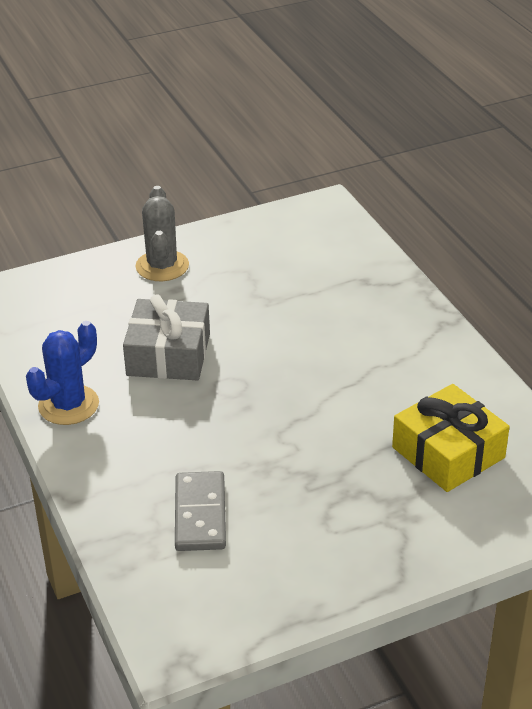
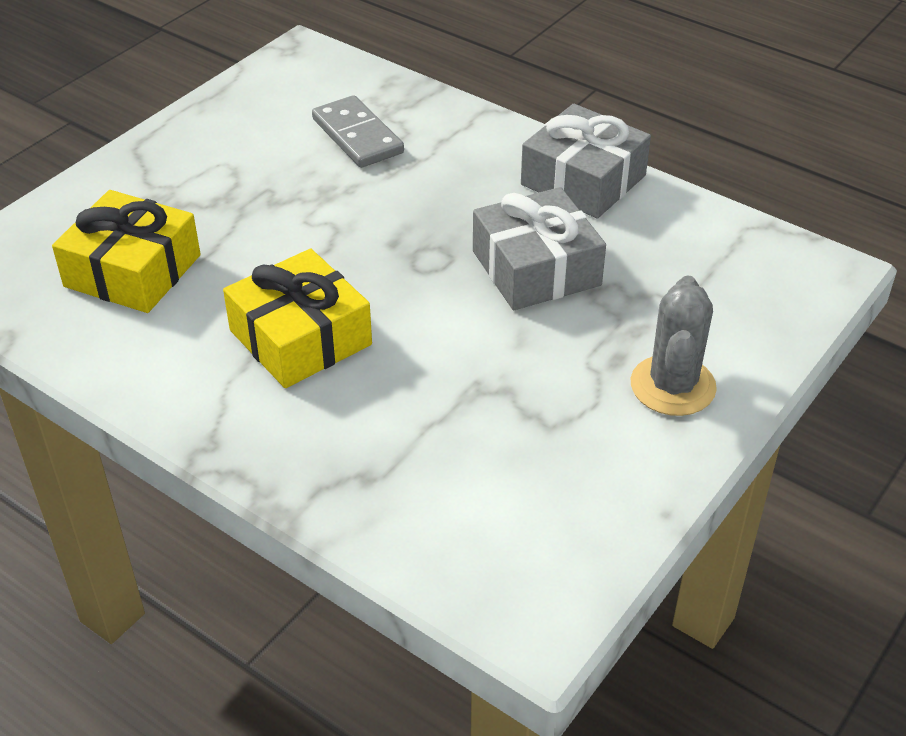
camera: 150 degrees right, 5 degrees up
blue cactus [26,321,99,425] -> grey gift [521,104,651,219]
grey cactus [135,186,189,281] -> grey cactus turned 45 degrees clockwise [631,275,717,416]
none -> yellow gift [223,249,372,388]

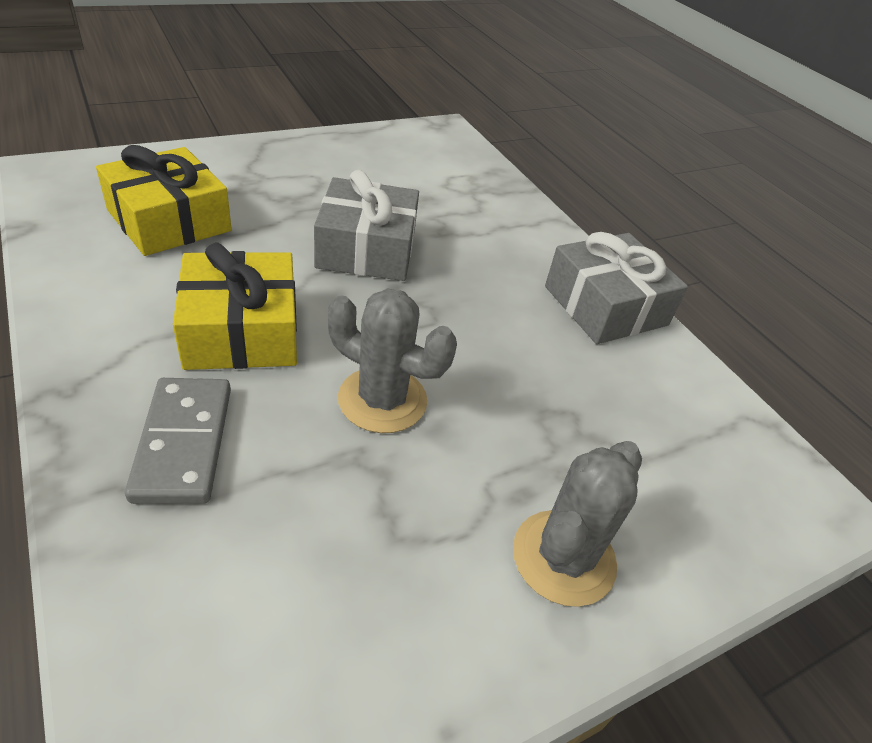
camera: 20 degrees right, 0 degrees up
grey domino [312,95,404,168] -> grey domino moved to [125,378,231,504]
grey gift [473,187,606,310] -> grey gift moved to [314,170,419,281]
none -> grey cactus [328,288,457,433]

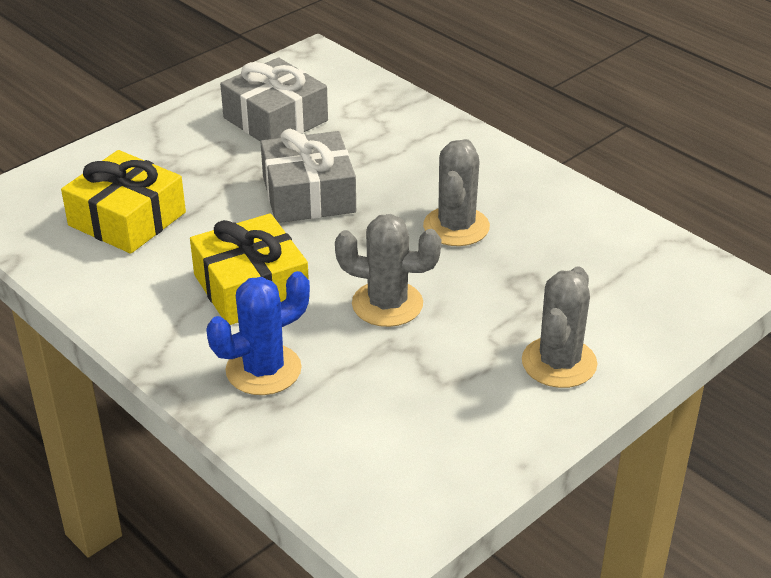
camera: 10 degrees left, 5 degrees down
grey domino [125,378,231,504] -> blue cactus [206,271,310,395]
grey gift [545,232,688,344] -> grey gift moved to [220,57,328,142]
none -> grey cactus [423,139,490,246]

